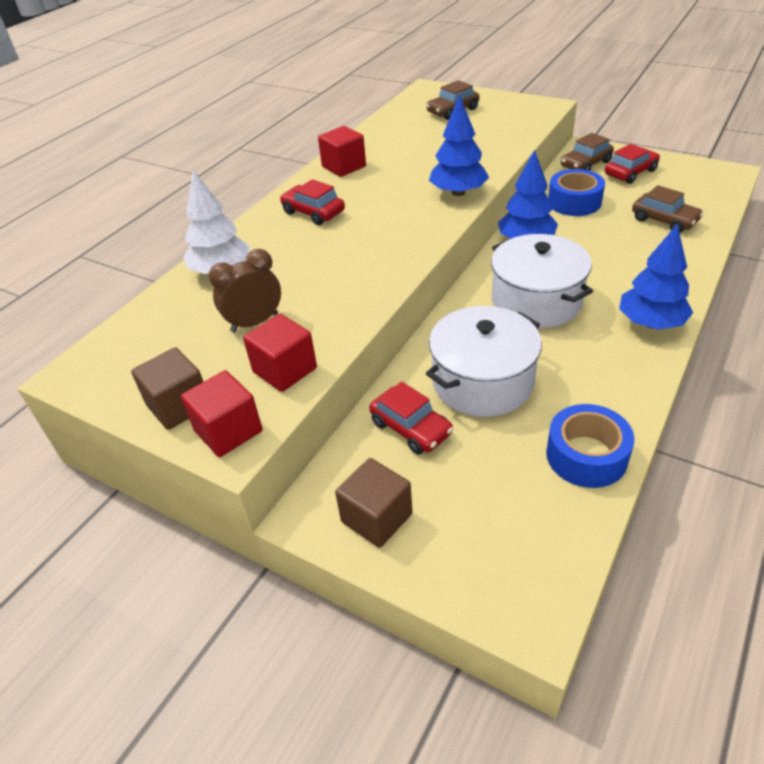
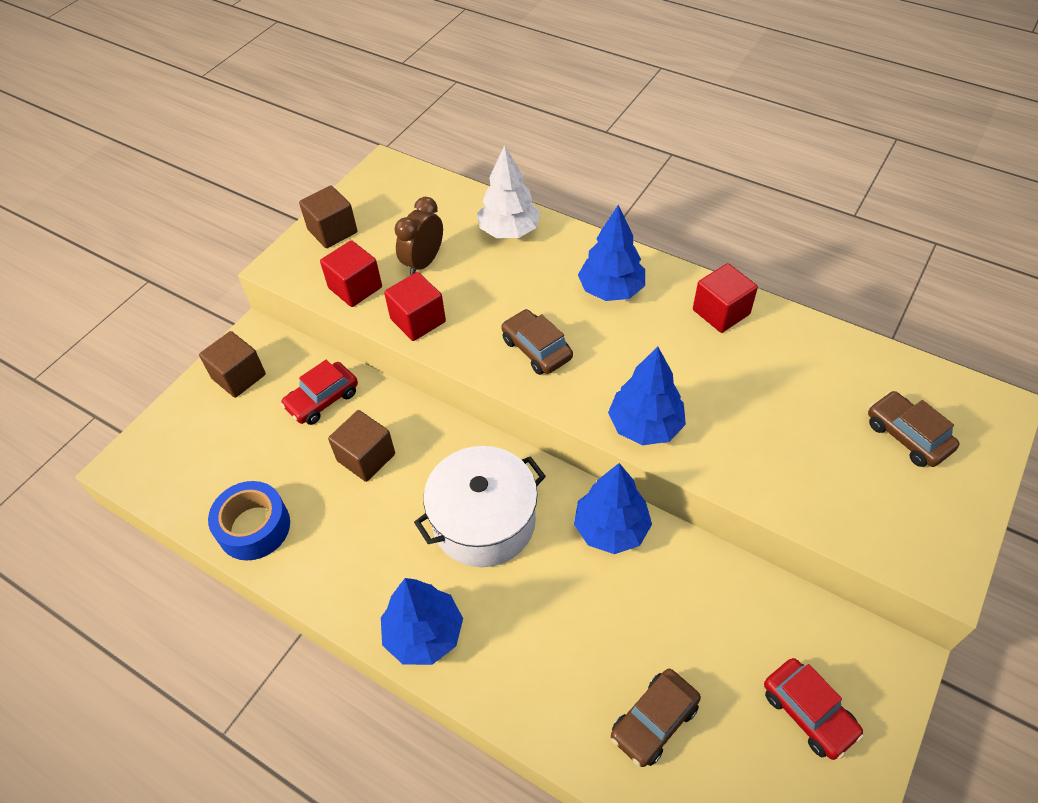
camera: 90 degrees right, 10 degrees up
red cube [181,370,263,457] -> red cube moved to [384,272,446,341]
brown clock [209,249,281,332] -> brown clock turned 120 degrees counterclockwise [395,197,443,276]
red car [280,179,345,225] -> blue tree [578,205,645,301]
white pot [426,306,542,417] -> brown cube [328,410,395,482]
blue tape [548,169,605,216] -> none
brown car [561,133,614,171] -> brown car moved to [501,309,573,375]

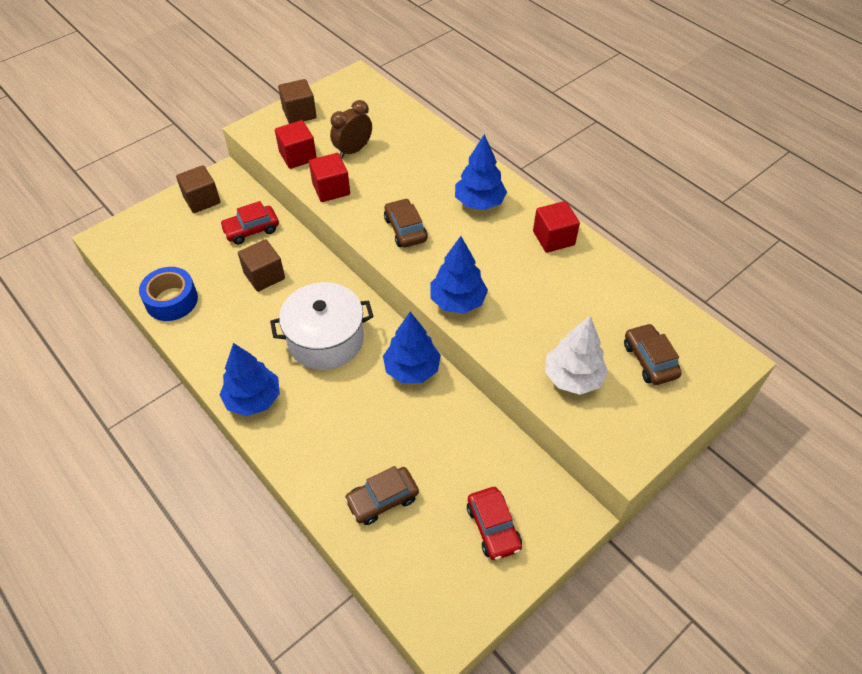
camera: 15 degrees right, 0 degrees up
white tree [477,145,540,238] -> white tree moved to [545,316,608,395]

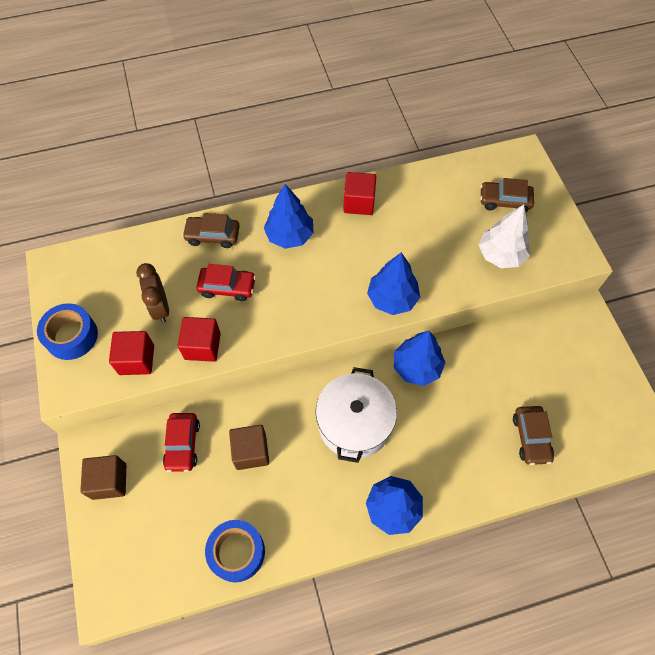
camera: 65 degrees left, 10 degrees up
brown cube [278,79,317,124] -> blue tape [37,303,98,360]
brown car [384,198,428,248] -> brown car moved to [182,213,240,248]
red car [467,487,522,560] -> red car moved to [196,264,256,301]

